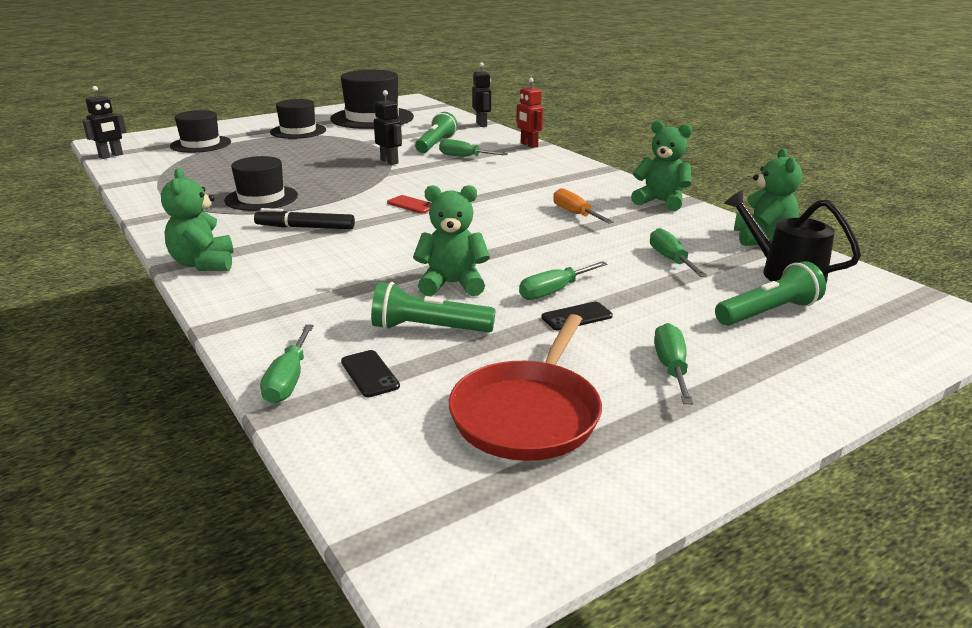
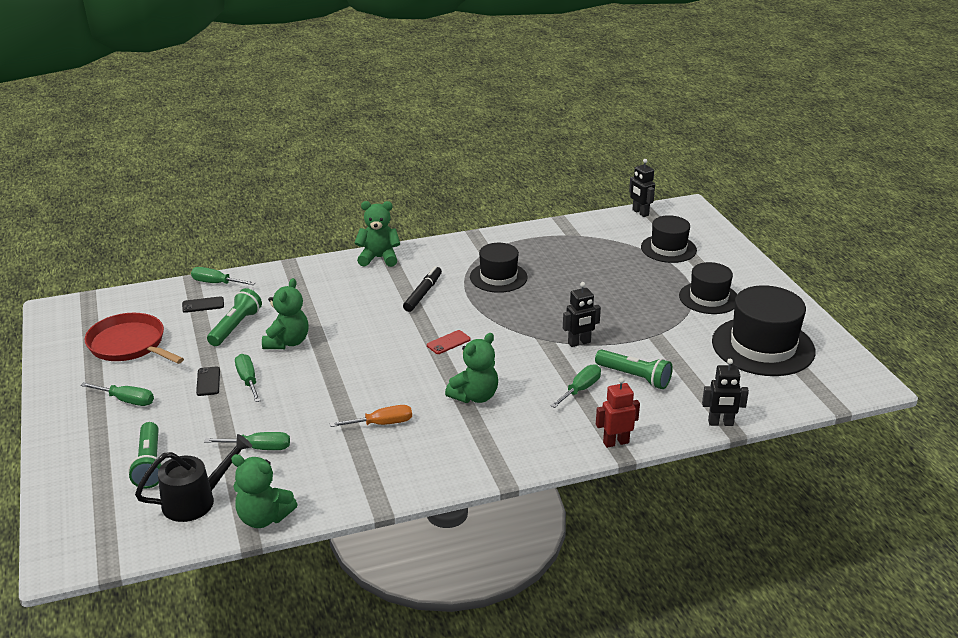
camera: 105 degrees right, 5 degrees up
green teddy bear [631,121,692,211] -> green teddy bear moved to [445,333,498,403]

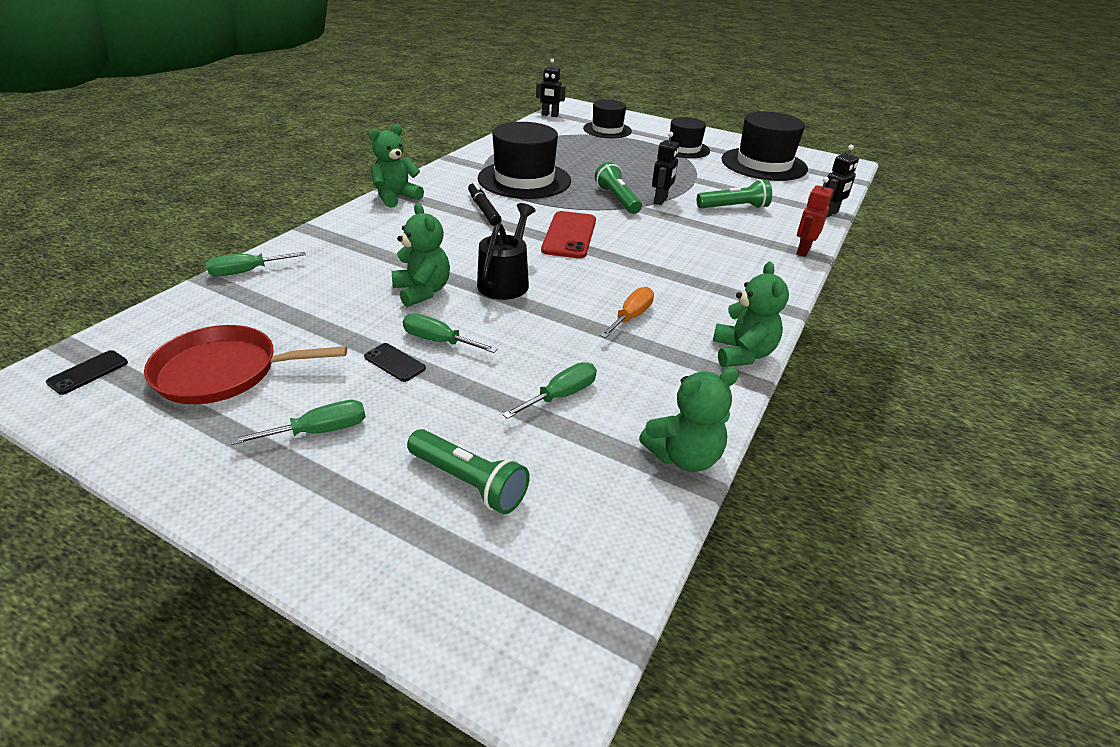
camera: 45 degrees left, 5 degrees up
black watering can [135,434,252,522] -> black watering can moved to [477,203,536,300]
black phone [182,296,224,313] -> black phone moved to [46,350,128,395]
green flashlight [207,288,262,346] -> green flashlight moved to [595,162,642,214]
red phone [427,330,471,354] -> red phone [541,211,596,258], size x1.95
green teddy bear [445,333,498,403] -> green teddy bear moved to [713,262,789,367]
black hat [470,243,528,293] -> black hat [478,122,571,199], size x1.60
green screwdriver [550,364,601,408] -> none

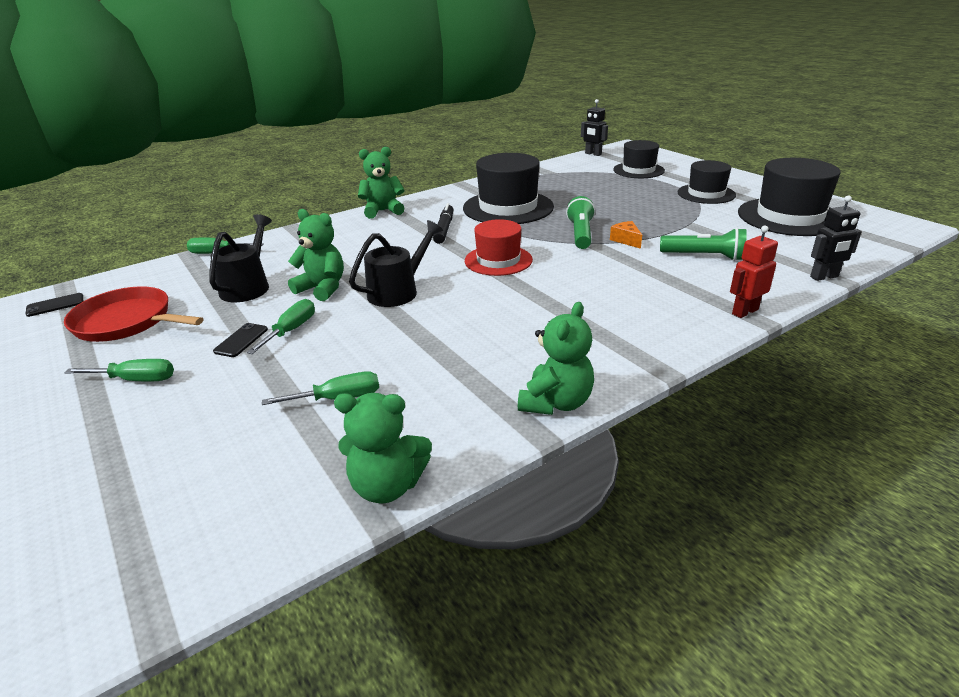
camera: 30 degrees right, 5 degrees down
black phone [364,343,426,382] -> black phone turned 45 degrees clockwise [213,323,268,357]
green teddy bear [392,203,450,307] -> green teddy bear turned 60 degrees counterclockwise [288,209,344,301]
green screwdriver [403,313,498,353] -> green screwdriver turned 60 degrees clockwise [247,299,315,354]
green flashlight [407,429,530,514] -> none
red phone [541,211,596,258] -> red hat [465,219,533,276]
orange screwdriver [600,287,654,338] -> none
black robot [652,132,679,205] -> orange cheese [610,221,642,249]
none -> black watering can [209,214,272,302]

